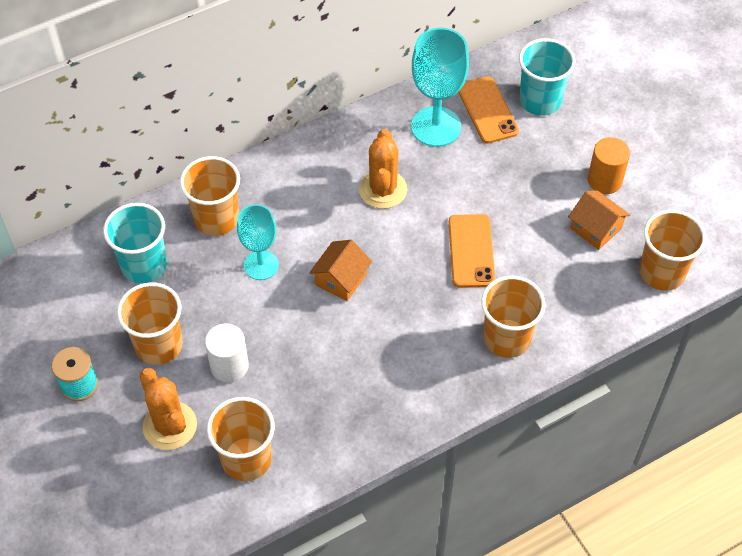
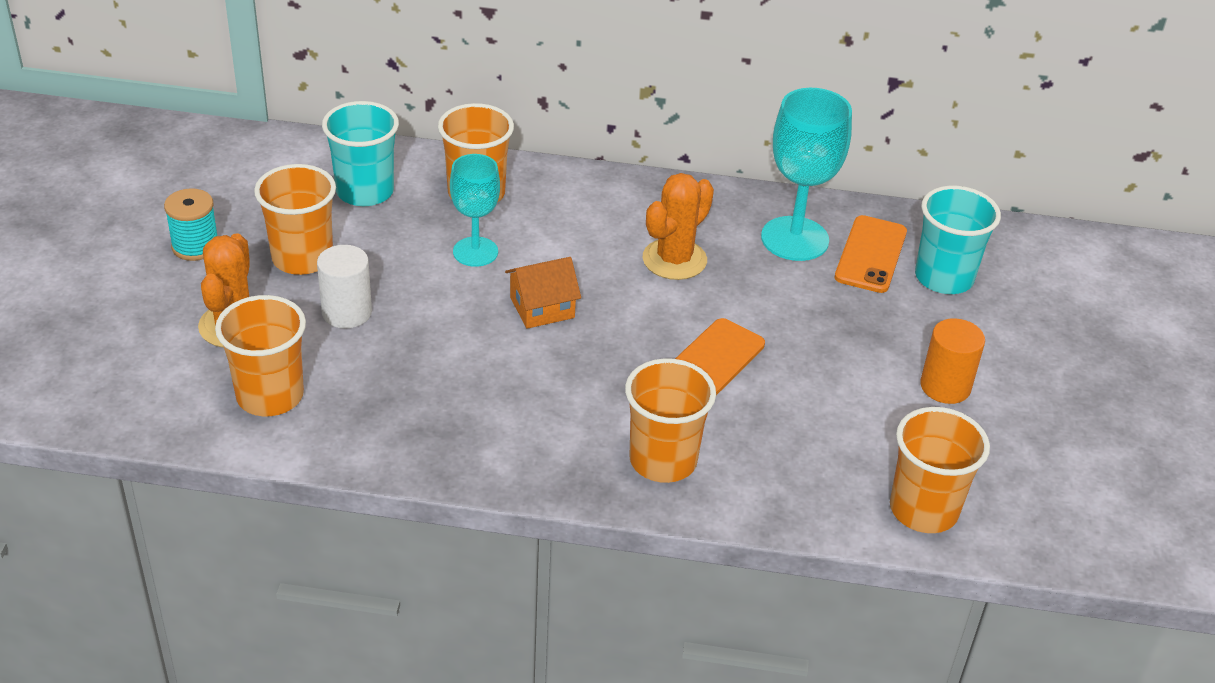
camera: 35 degrees right, 15 degrees down
orange house [568,190,630,250] -> none

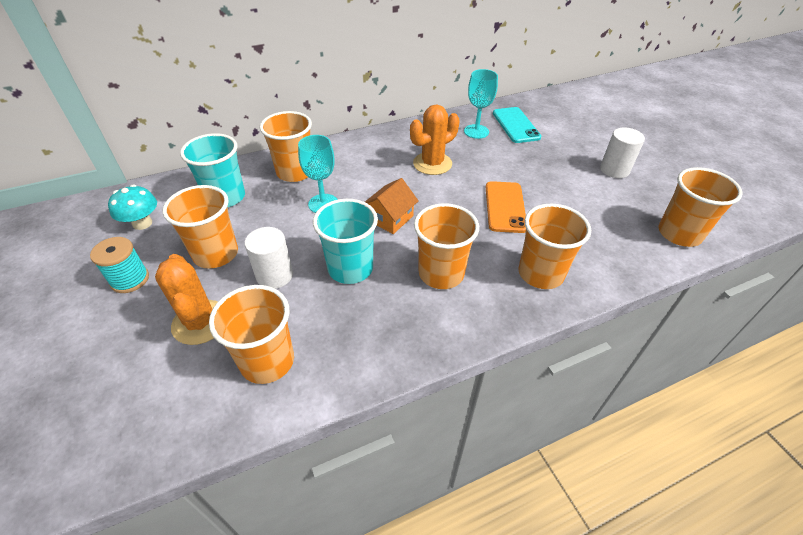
camera: 30 degrees left, 5 degrees up
orange cactus [643,173,714,280] -> orange cactus turned 45 degrees clockwise [410,105,460,175]
turquoise goblet [761,88,852,261] -> turquoise goblet [464,69,498,139], size x0.65
orange phone [835,215,907,293] -> turquoise phone [493,107,541,143]
turquoise cup [915,186,1001,294] -> turquoise cup moved to [313,199,378,284]
orange cylinder [920,318,985,404] -> white cylinder [600,128,645,178]
none -> turquoise mushroom [108,184,157,230]
none -> orange cup [414,203,479,289]

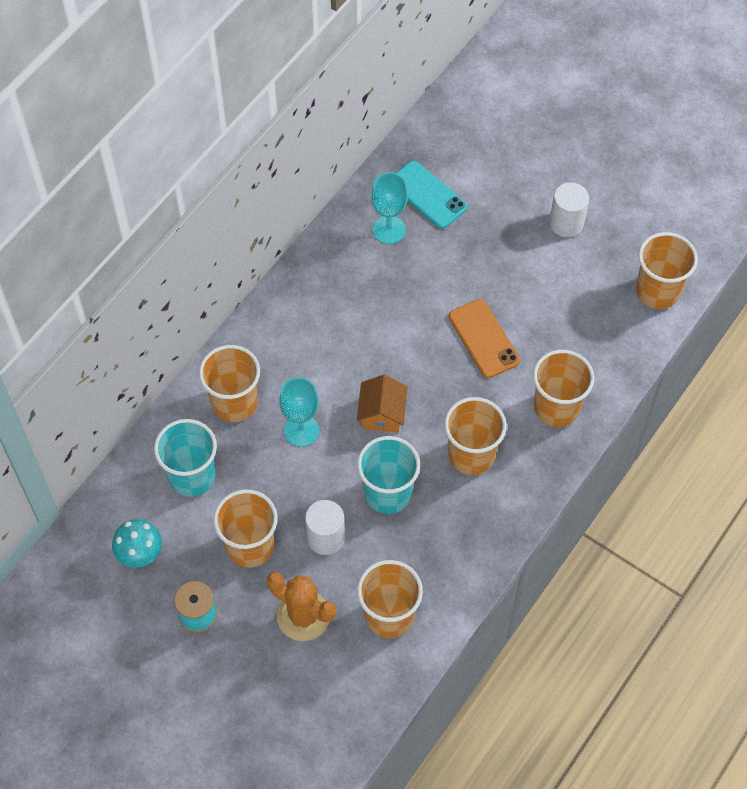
camera: 30 degrees left, 15 degrees up
orange cactus [410,105,460,175] -> none

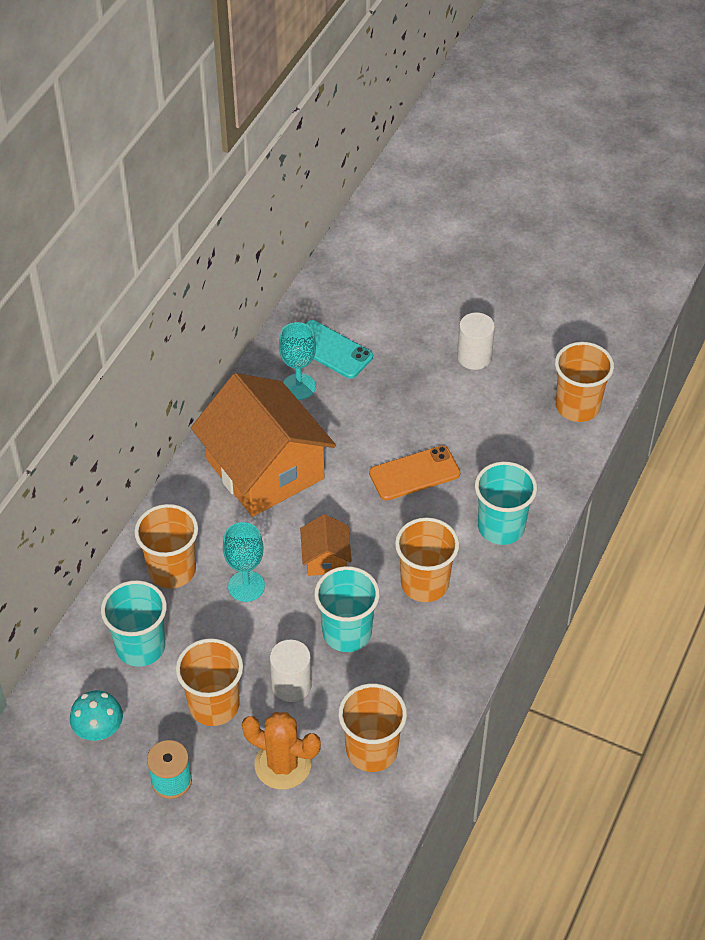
camera: 10 degrees left, 10 degrees down
orange phone [449,299,520,378] -> orange phone turned 75 degrees counterclockwise [369,446,460,501]
orange cup [533,350,594,427] -> turquoise cup [475,461,537,545]
none -> orange house [191,373,336,517]

